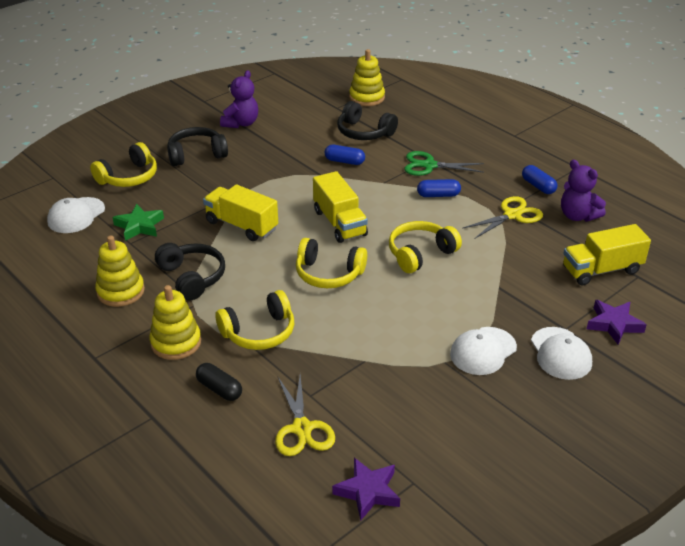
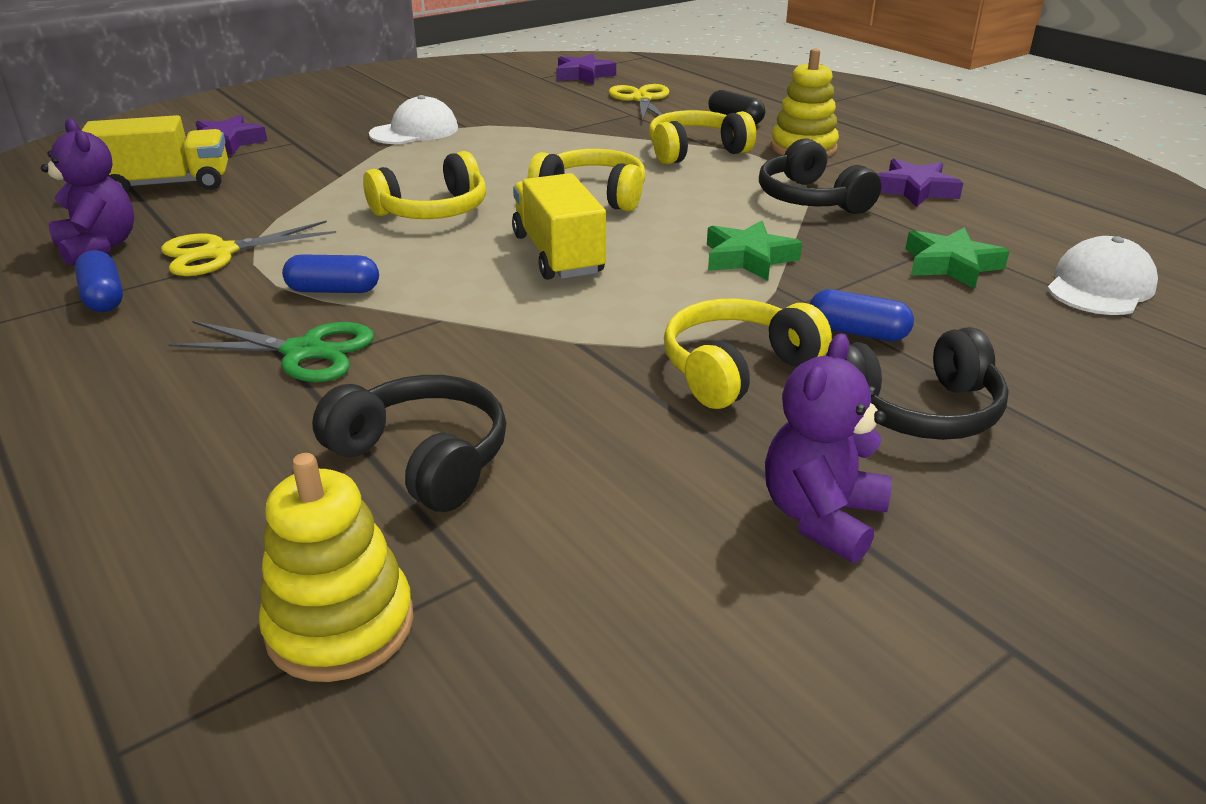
camera: 175 degrees left, 5 degrees down
yellow headphones [90,142,157,187] -> yellow headphones moved to [664,299,832,409]
yellow stacking toy [95,235,145,307] -> purple star [878,159,963,207]
yellow truck [203,184,278,241] -> green star [707,221,802,281]
blue capsule [325,145,365,165] -> blue capsule moved to [810,289,914,341]
white cap [531,327,592,380] -> none

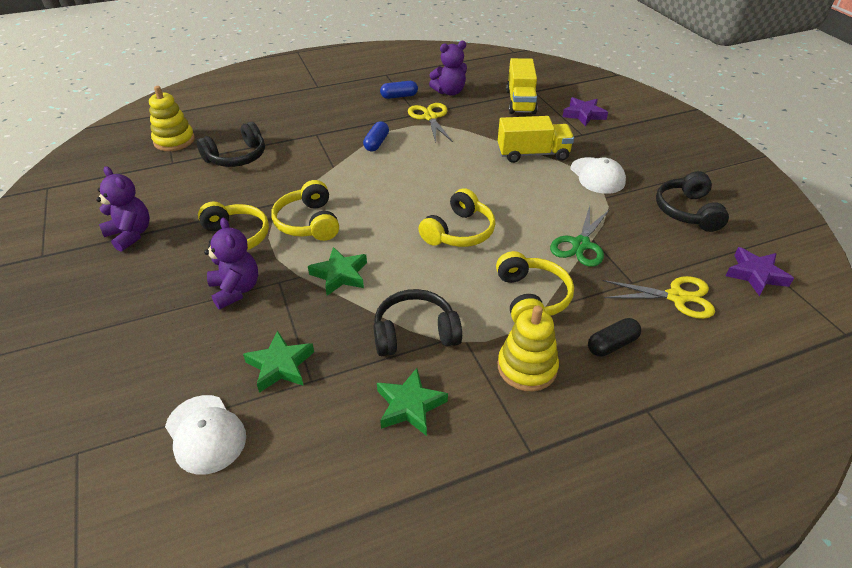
camera: 105 degrees right, 10 degrees up
green scissors [169,321,374,382] -> green scissors moved to [550,206,610,267]
yellow headphones [363,151,486,219] -> yellow headphones moved to [271,180,339,241]
yellow truck [512,173,606,280] -> yellow truck moved to [498,116,574,163]
blue capsule [810,289,914,341] -> purple teddy bear [204,217,258,309]
black headphones [826,327,1009,440] -> black headphones moved to [656,171,729,232]
purple star [878,159,963,207] -> green star [377,368,448,436]

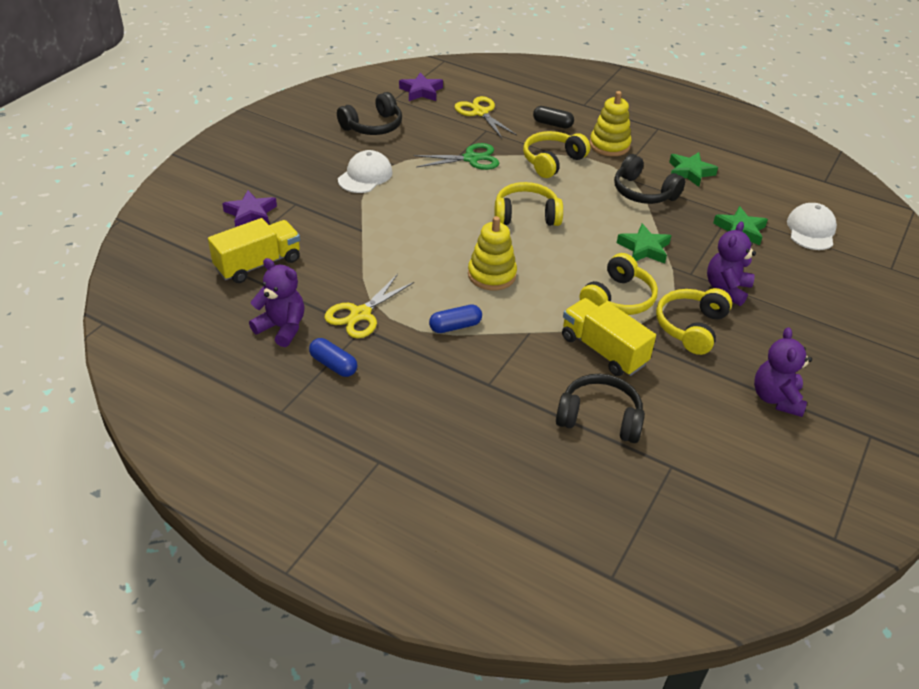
camera: 130 degrees left, 0 degrees up
yellow stacking toy [149,86,195,151] -> yellow stacking toy moved to [468,216,517,291]
yellow truck [498,116,574,163] -> yellow truck moved to [562,298,656,376]

